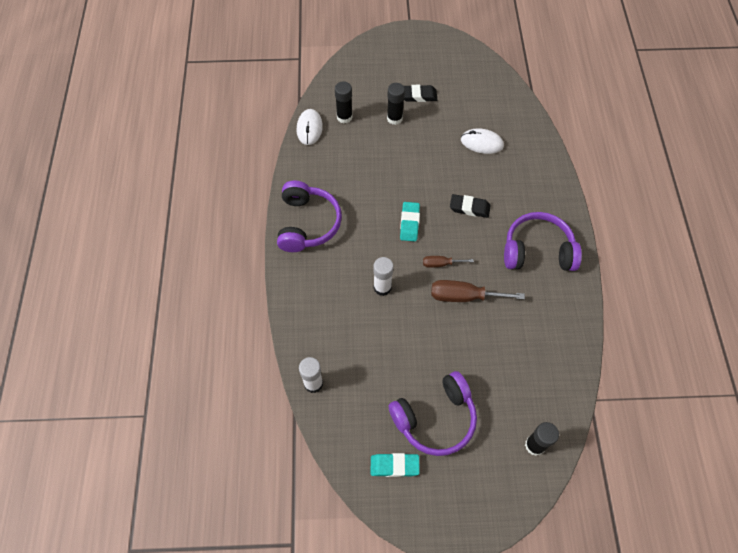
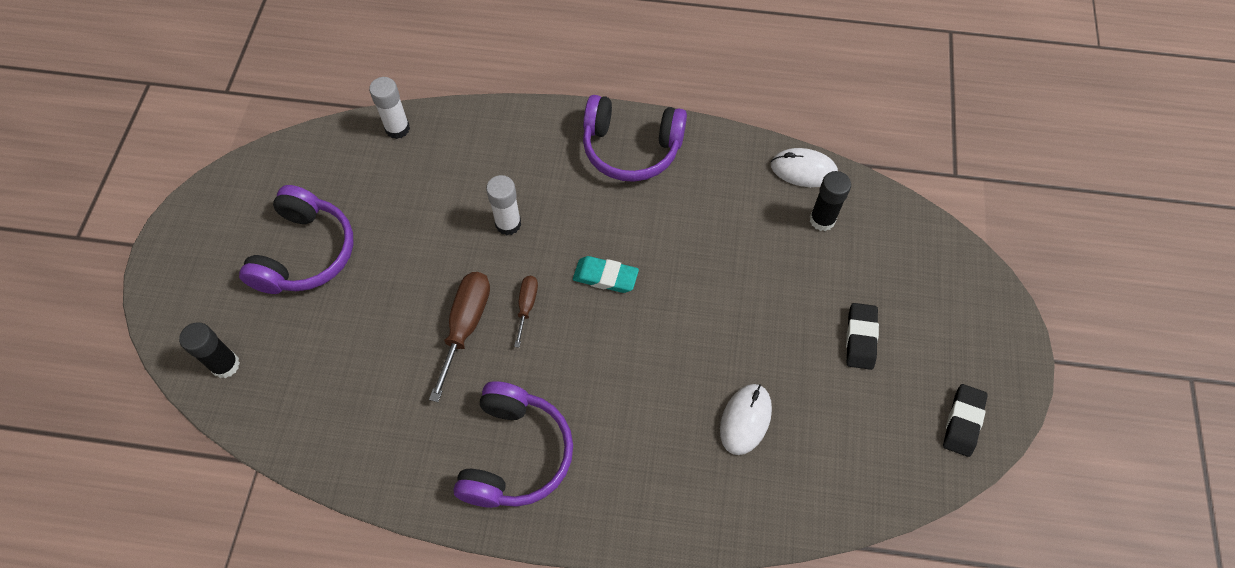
camera: 100 degrees right, 0 degrees up
turquoise eraser [371,453,420,477] -> none
black glue stick [387,83,405,125] -> none
purple headphones [388,371,477,456] -> purple headphones turned 150 degrees counterclockwise [239,185,354,294]
black eraser [450,194,491,218] -> black eraser moved to [943,384,988,457]

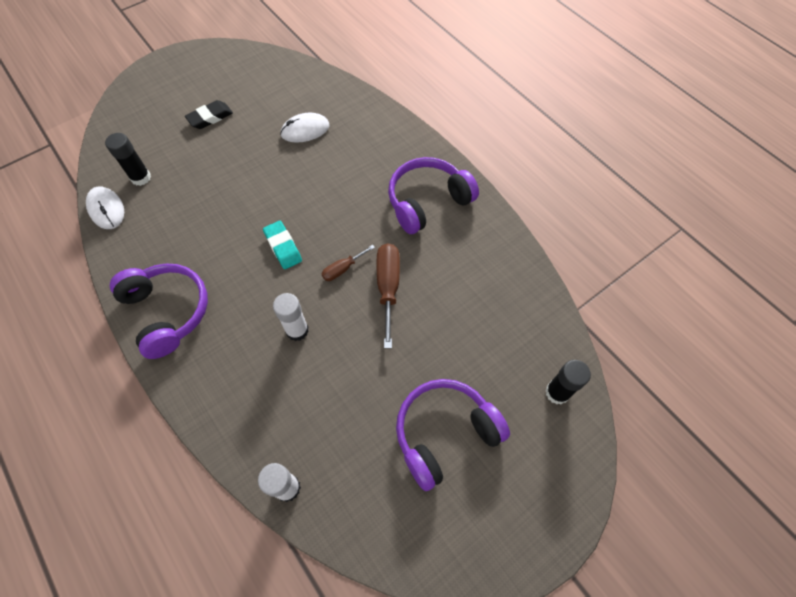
camera: 135 degrees left, 0 degrees up
brown screwdriver [429,272,490,402] -> brown screwdriver turned 120 degrees clockwise [377,243,400,348]
black eraser [943,384,988,457] -> none

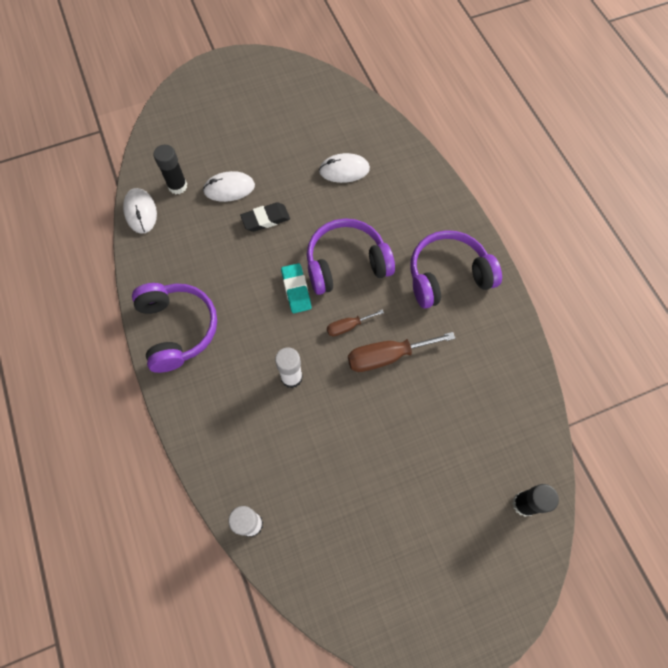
camera: 15 degrees right, 5 degrees up
black eraser [185,100,233,129] -> black eraser moved to [240,202,290,232]
brown screwdriver [377,243,400,348] -> brown screwdriver turned 120 degrees counterclockwise [348,332,455,372]
purple headphones [396,379,510,491] -> purple headphones moved to [307,218,395,295]
none -> white mouse [203,171,255,202]

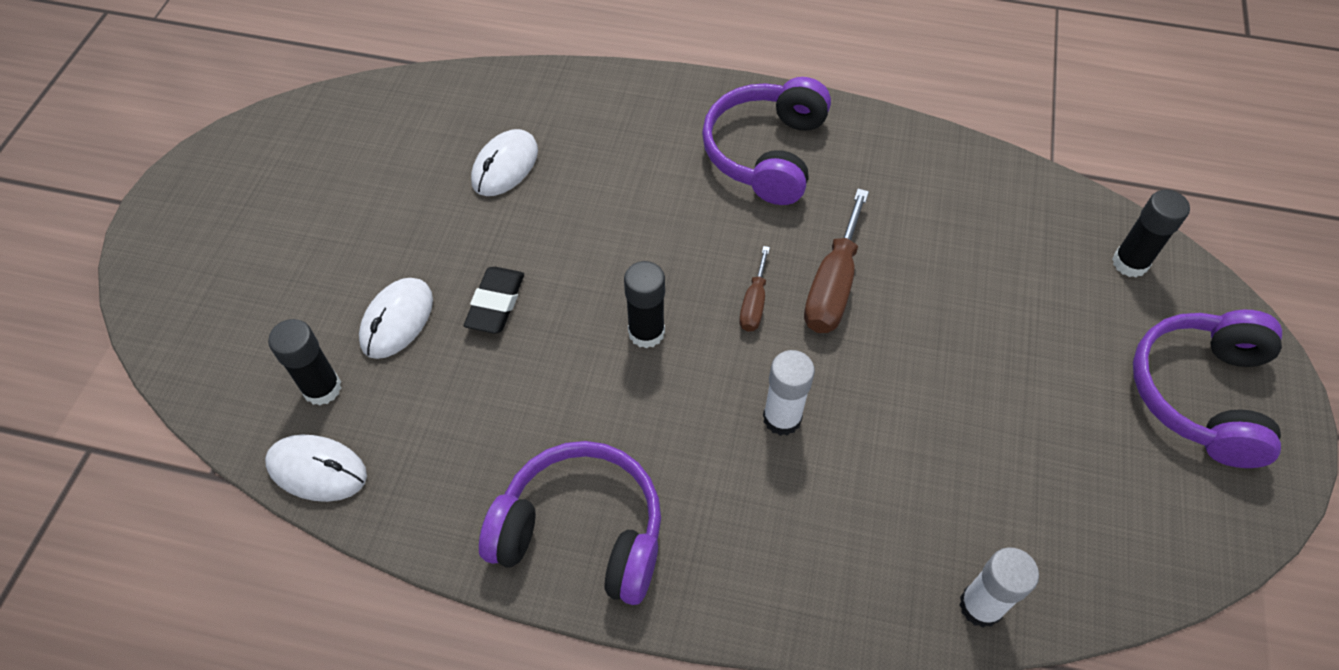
camera: 55 degrees left, 10 degrees down
turquoise eraser [281,263,311,313] -> black glue stick [624,261,665,349]
purple headphones [307,218,395,295] -> purple headphones moved to [1133,310,1282,468]

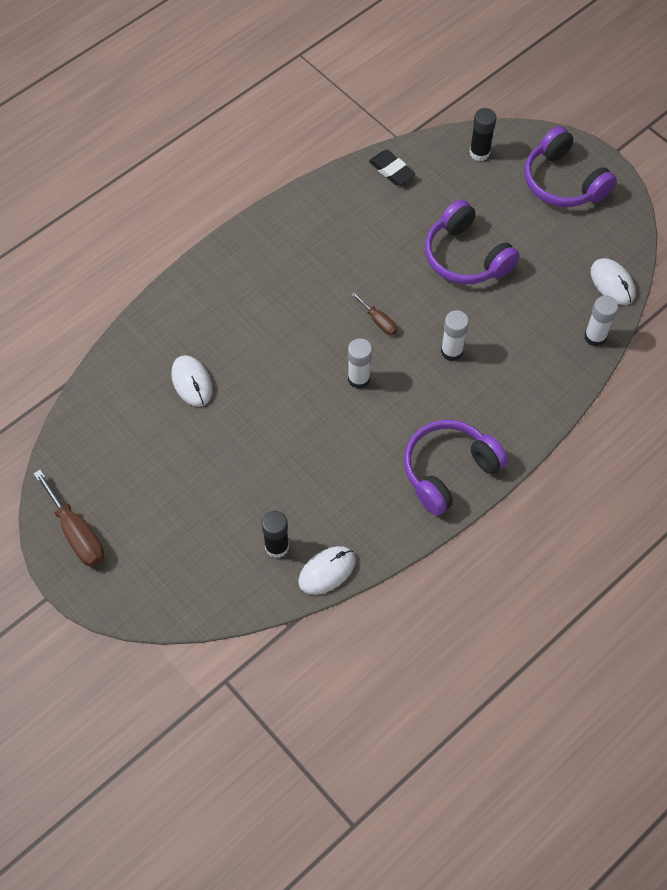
camera: 55 degrees left, 5 degrees up
white mouse [359,278,433,359] -> white mouse moved to [591,258,635,305]
black eraser [464,267,524,334] -> black eraser moved to [369,150,415,186]
black glue stick [624,261,665,349] -> white glue stick [348,338,372,389]
purple headphones [702,77,831,205] -> purple headphones moved to [425,200,520,284]
brown screwdriver [804,188,869,333] -> brown screwdriver moved to [33,470,104,567]

